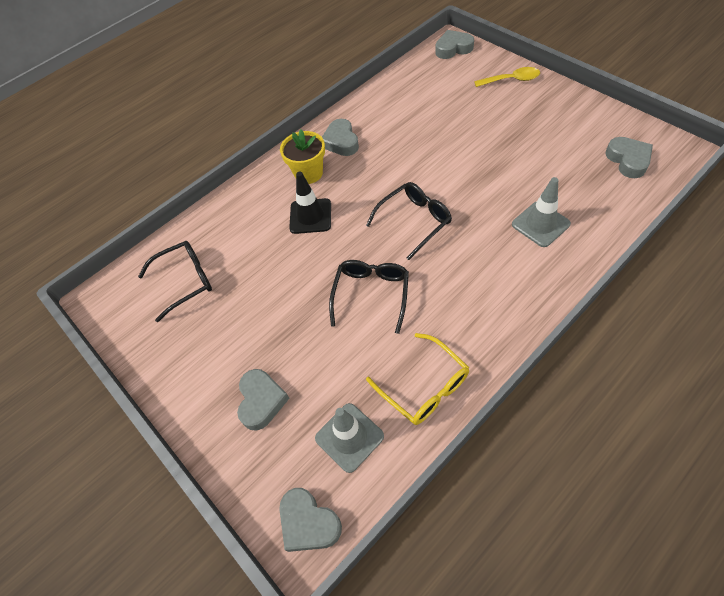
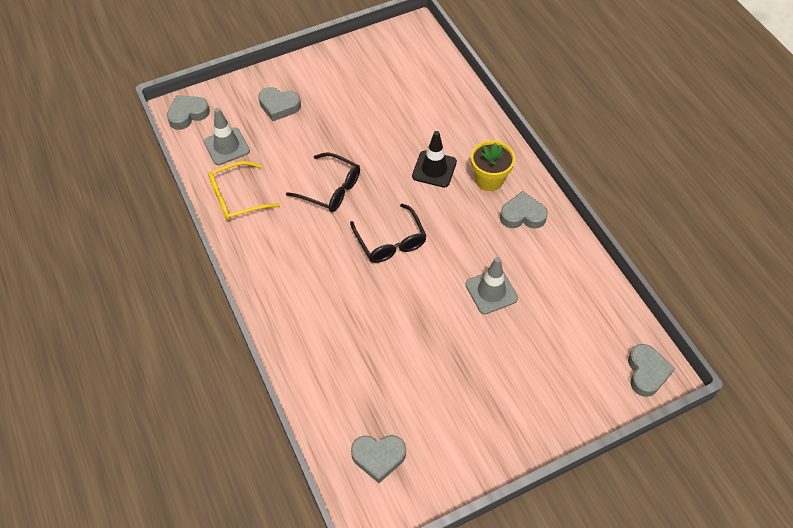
camera: 100 degrees right, 0 degrees up
black glasses [138,241,212,322] -> none
yellow spoon [474,67,540,87] -> none
grey traffic cone [512,177,571,247] -> grey traffic cone moved to [466,257,518,314]

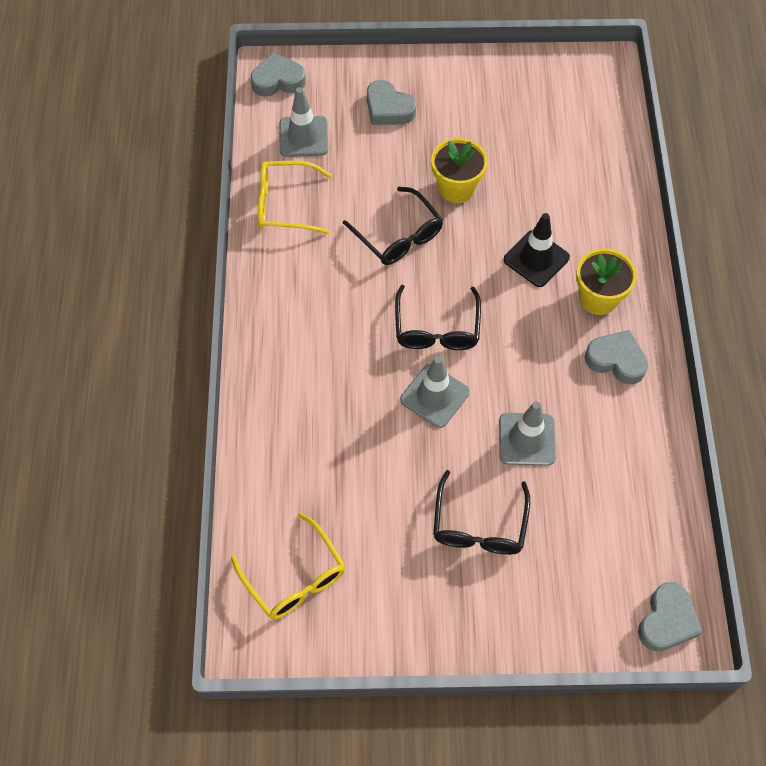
camera: 25 degrees right, 5 degrees up
grey heart [351,435,406,483] -> yellow glasses [231,512,346,620]
none -> grey traffic cone [400,356,470,428]
none -> yellow flower pot [431,138,488,203]
none -> black glasses [433,470,530,555]

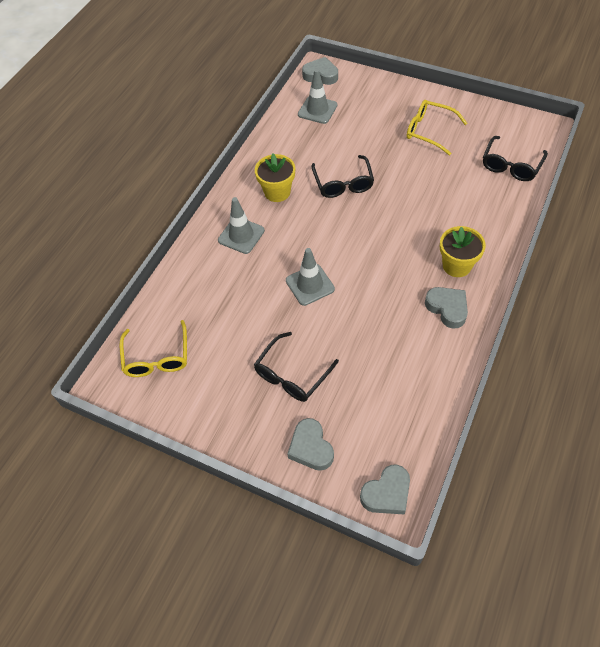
camera: 30 degrees right, 5 degrees down
yellow glasses [258,161,332,234] -> yellow glasses moved to [406,100,467,155]
grey heart [367,80,416,125] -> grey heart moved to [287,418,334,471]
black glasses [395,285,481,350] -> black glasses moved to [483,136,548,181]
yellow flower pot [431,138,488,203] -> yellow flower pot moved to [255,153,295,202]
grey traffic cone [499,401,556,466] -> grey traffic cone moved to [218,197,265,254]
black traffic cone [504,213,570,287] -> none

